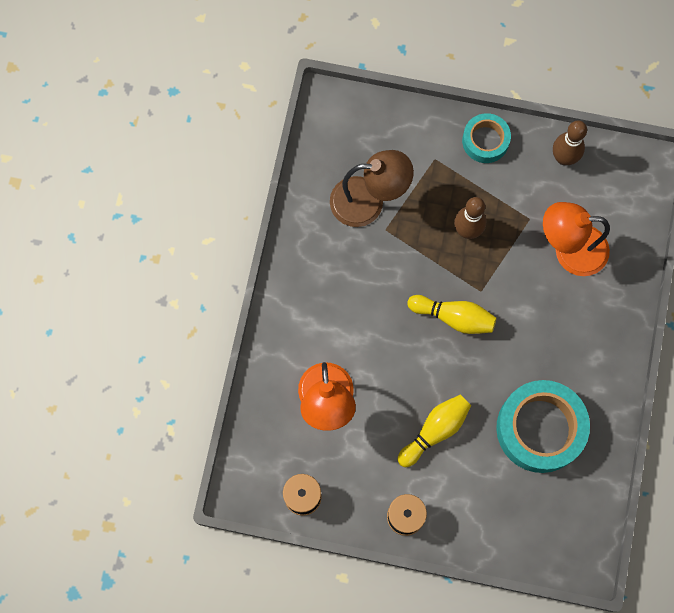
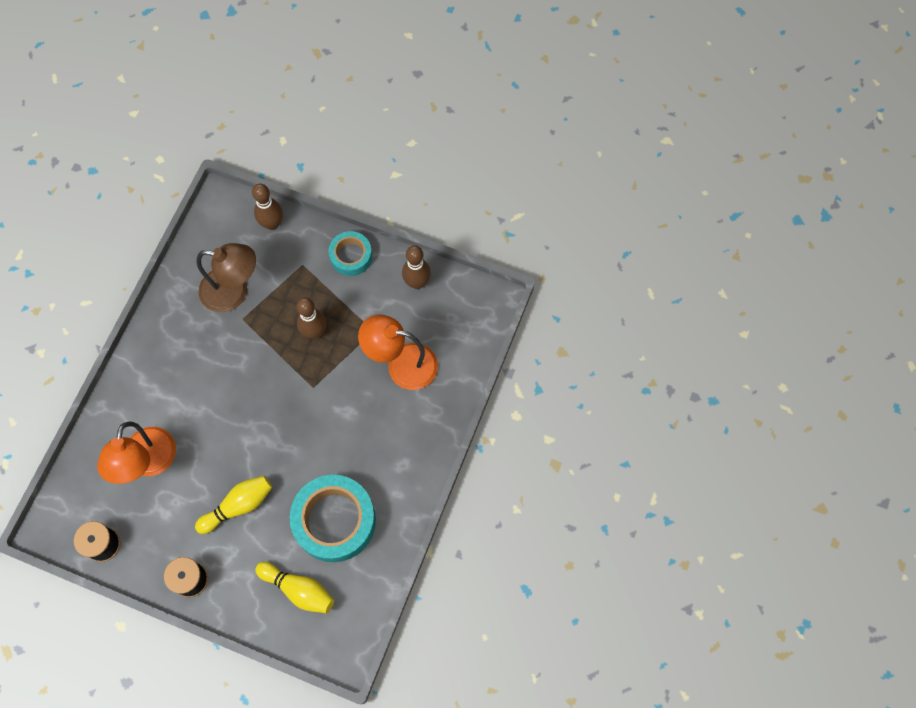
camera: 10 degrees right, 5 degrees down
yellow bowling pin [407,295,497,334] -> yellow bowling pin moved to [255,562,334,614]
none -> brown bowling pin [252,184,283,230]

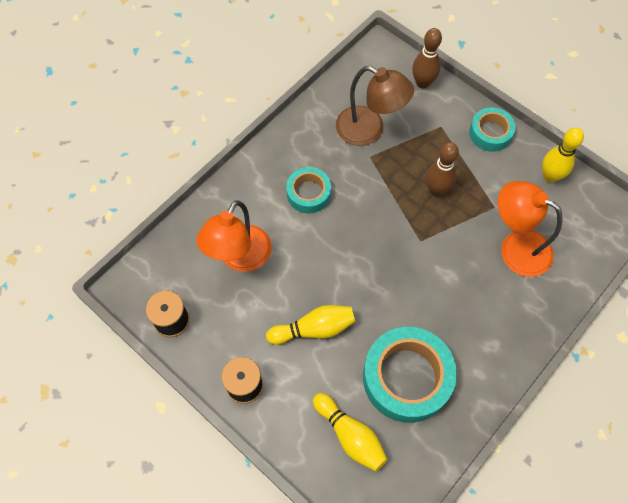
camera: 20 degrees right, 5 degrees down
brown bowling pin [402,245,431,289] -> yellow bowling pin [542,128,584,183]
none -> turquoise tape [286,167,331,213]

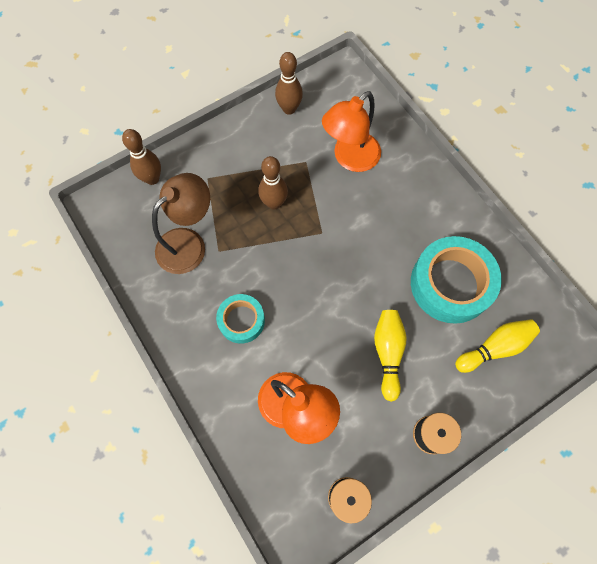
camera: 75 degrees left, 5 degrees up
turquoise tape [469,107,516,152] -> none
yellow bowling pin [542,128,584,183] -> brown bowling pin [275,52,303,115]

